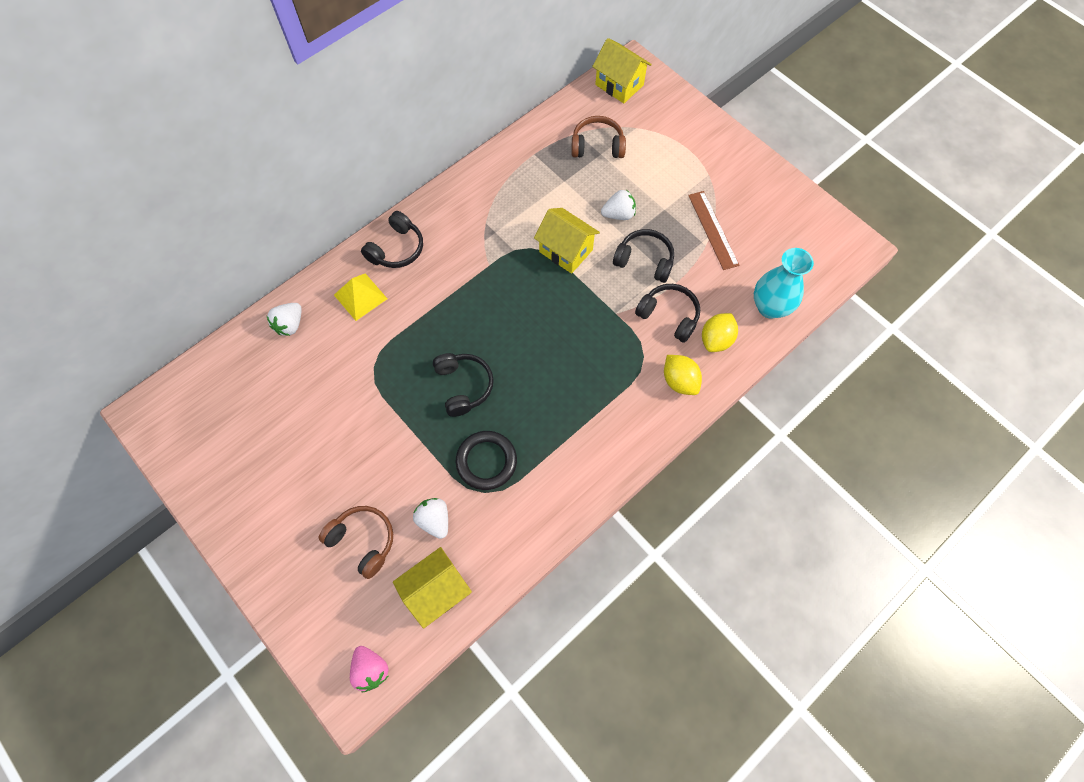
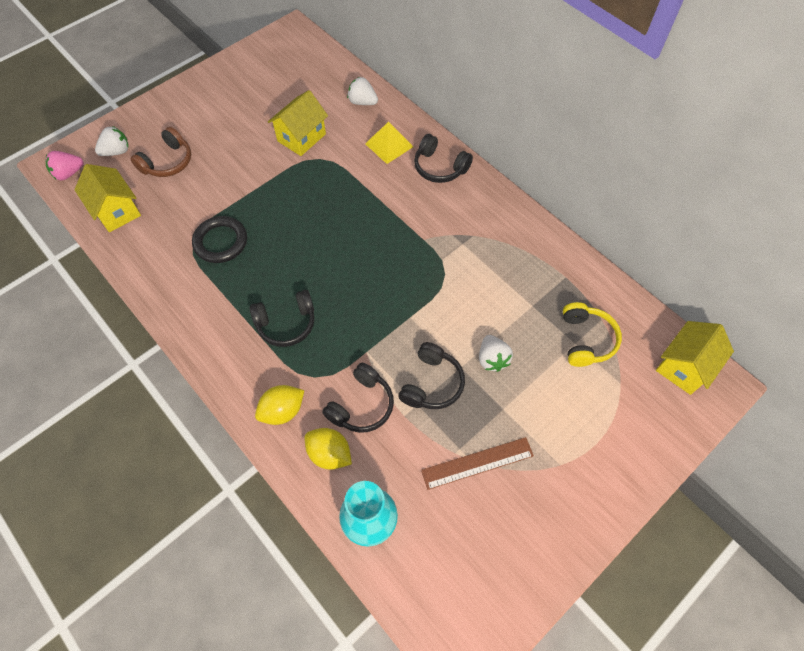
camera: 90 degrees right, 5 degrees down
white strawberry [413,498,448,539] -> white strawberry moved to [95,126,128,156]
black headphones [433,353,494,417] -> black headphones moved to [250,290,315,347]
yellow house [534,208,600,274] -> yellow house moved to [268,90,328,156]
brown headphones [571,116,626,158] -> yellow headphones [563,302,622,367]

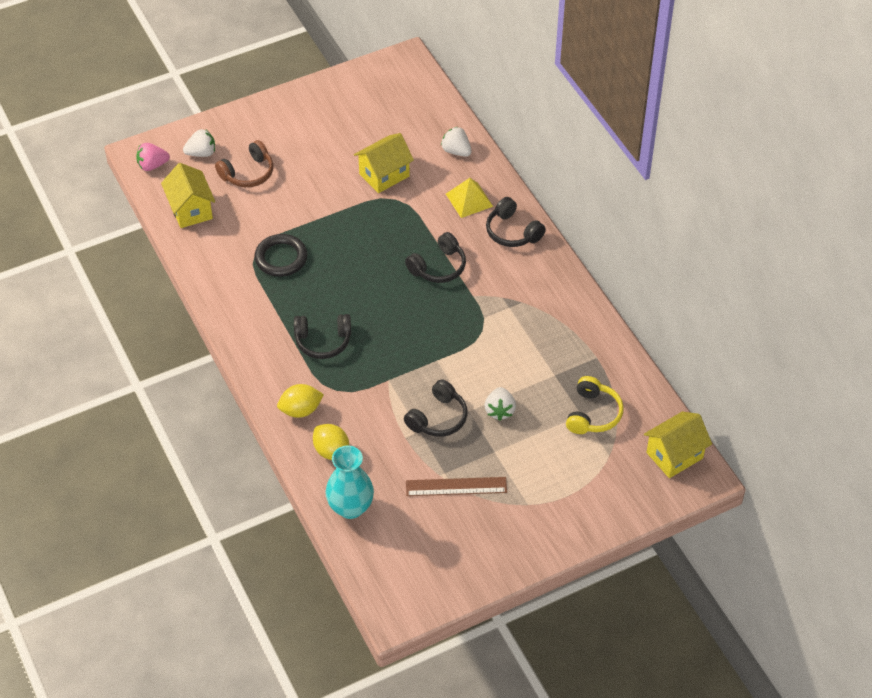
camera: 15 degrees right, 10 degrees down
black headphones [322,363,394,433] -> black headphones moved to [405,232,466,283]

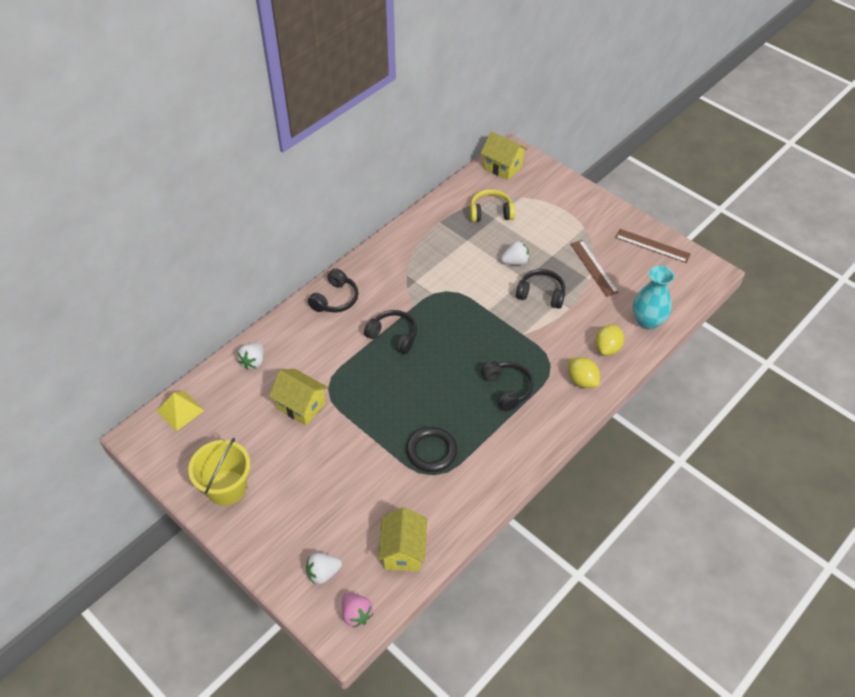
camera: 110 degrees left, 0 degrees up
yellow house [161,163,215,228] -> yellow house turned 45 degrees counterclockwise [378,507,427,571]
white strawberry [183,129,215,157] -> white strawberry turned 75 degrees counterclockwise [306,553,342,584]
brown headphones [215,140,273,187] -> none
yellow pyramid [446,178,493,218] -> yellow pyramid moved to [156,391,205,431]
none -> yellow bucket [188,438,250,506]
none -> brown ruler [615,229,691,263]

